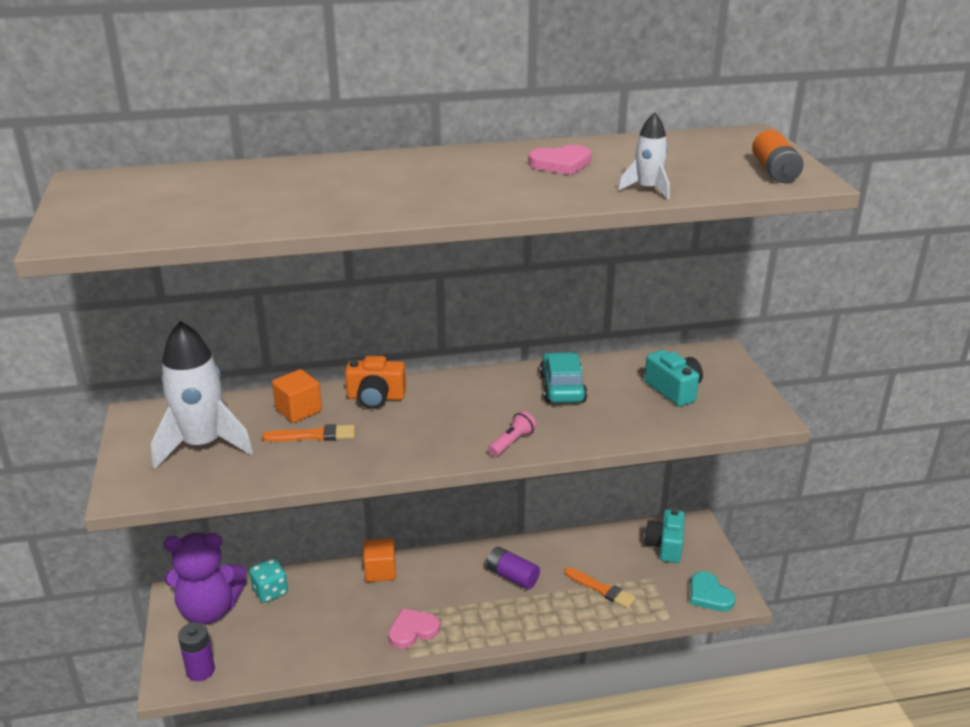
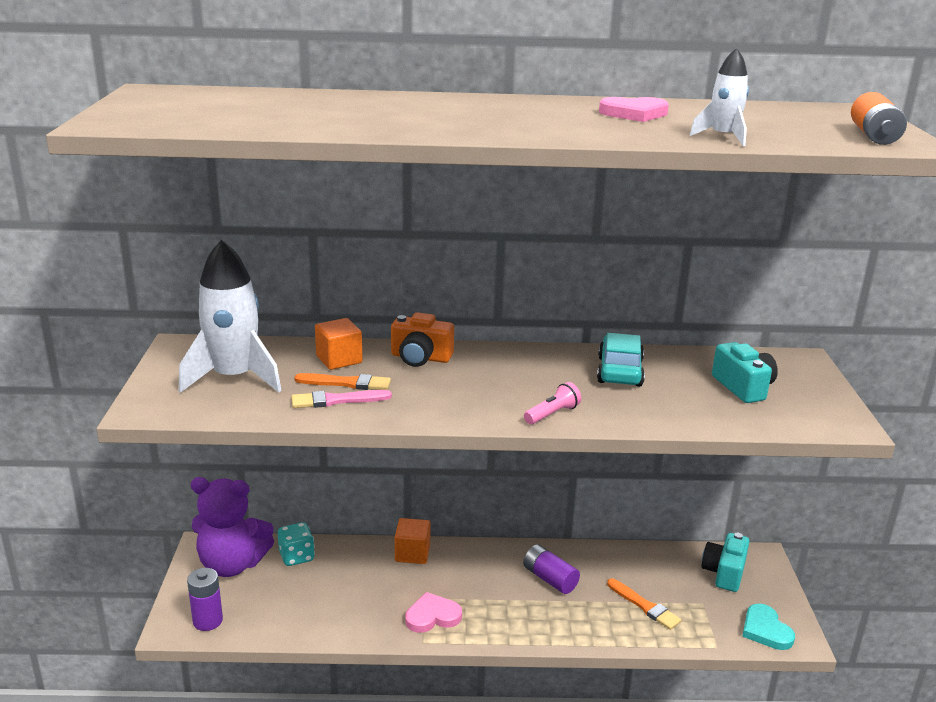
camera: 10 degrees right, 5 degrees down
none -> pink brush [291,390,392,408]

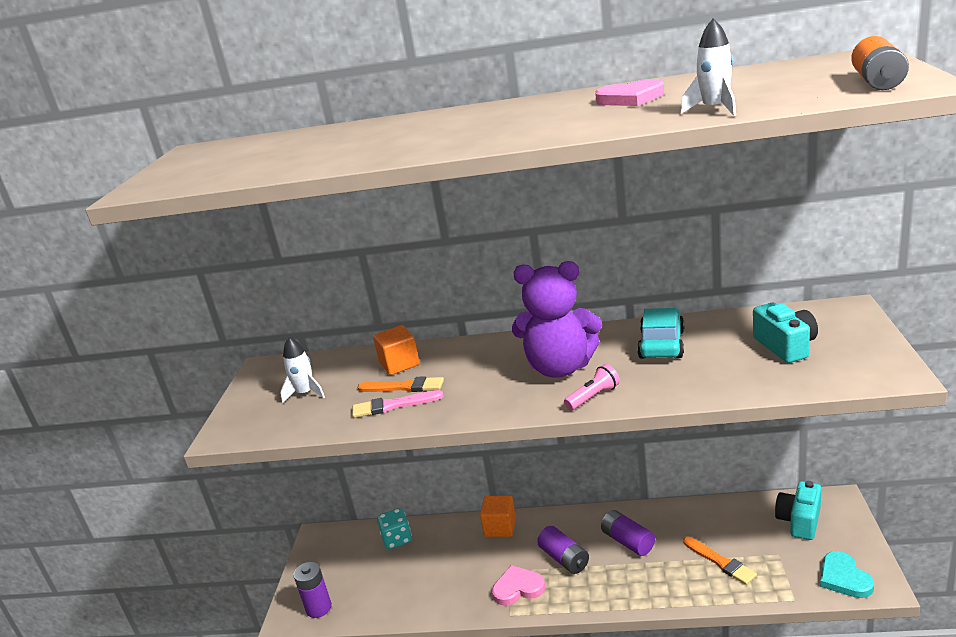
camera: 10 degrees right, 0 degrees up
white rocket [179,240,282,393] -> white rocket [280,337,325,403], size x0.49
purple teddy bear [191,477,274,577] -> purple teddy bear moved to [512,261,602,378]
orange camera [391,312,454,367] -> none
none -> purple battery [537,526,589,574]

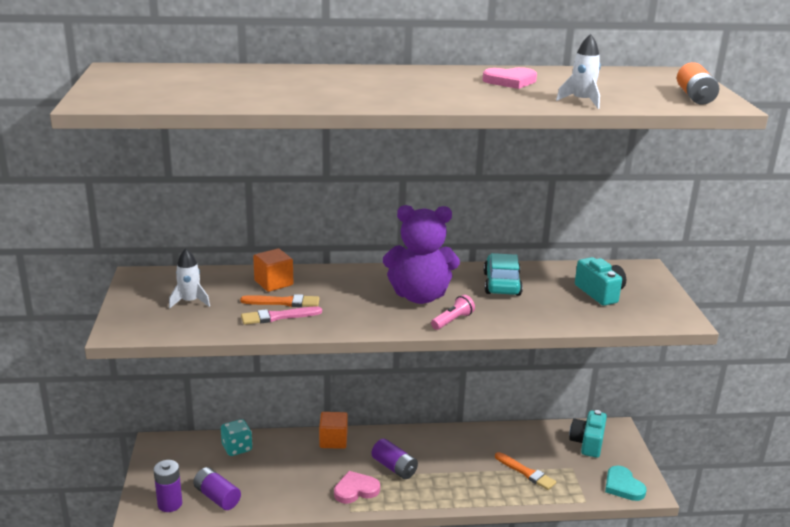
camera: 15 degrees left, 0 degrees up
purple battery [601,510,655,556] -> purple battery moved to [193,467,241,510]

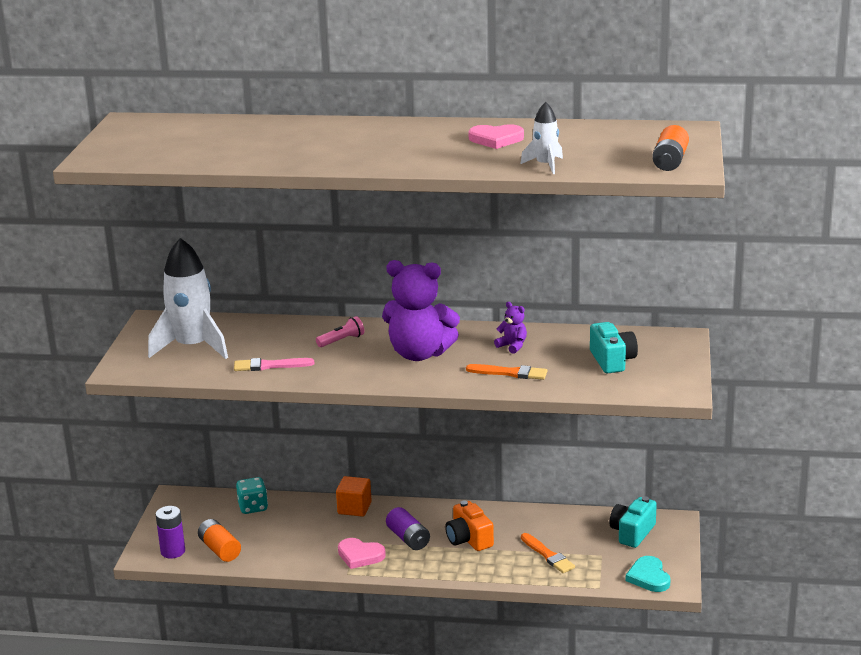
camera: 15 degrees right, 0 degrees up
white rocket [169,249,210,309] -> white rocket [148,238,228,359], size x2.03
purple battery [193,467,241,510] -> orange battery [198,519,241,562]
orange brush [240,294,320,307] -> orange brush moved to [466,364,547,380]
orange cube [253,249,293,292] -> none
pink heart [334,471,380,504] -> pink heart turned 150 degrees counterclockwise [338,538,386,569]
pink flashlight [431,295,475,330] -> pink flashlight moved to [316,316,364,347]
turquoise car [484,253,523,296] -> purple teddy bear [494,302,527,354]
none -> orange camera [445,500,494,551]

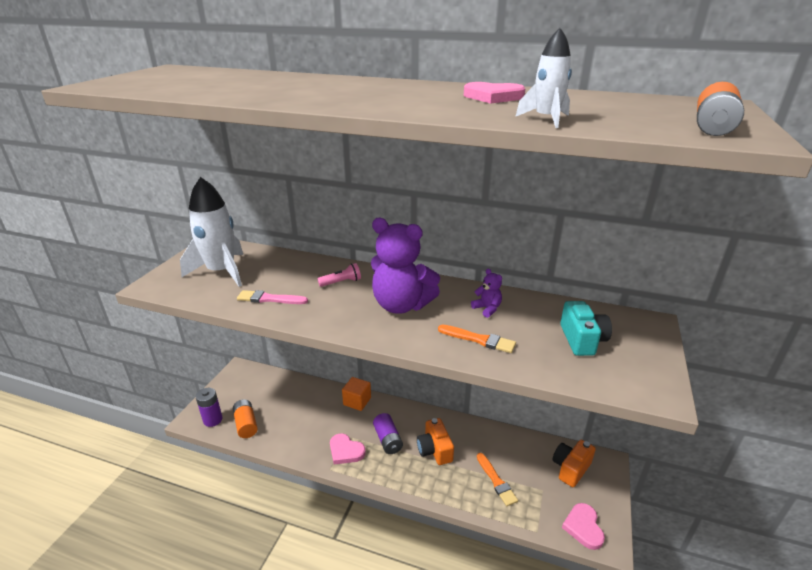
camera: 10 degrees right, 5 degrees up
turquoise dice [236,477,268,514] -> none
turquoise camera [609,496,657,548] -> orange camera [552,440,596,487]
turquoise heart [626,556,671,592] -> pink heart [562,503,605,550]

